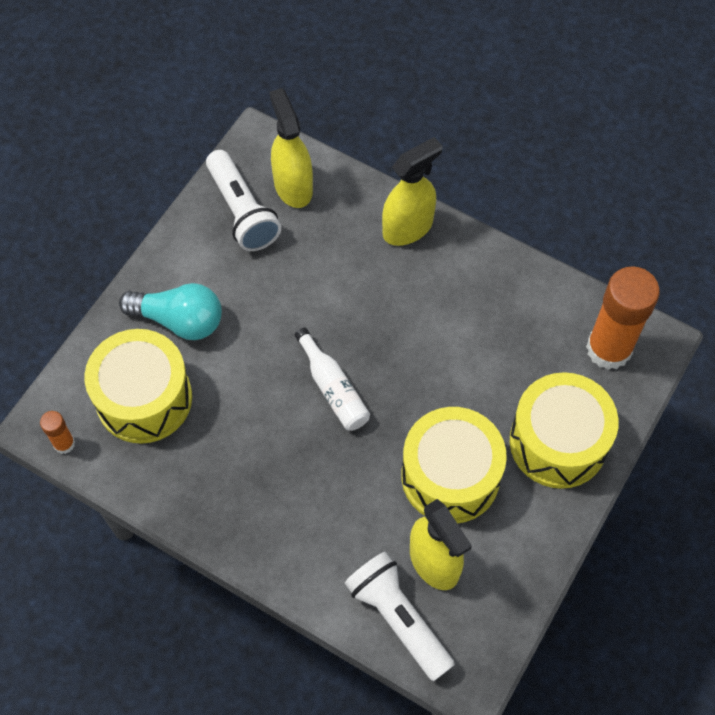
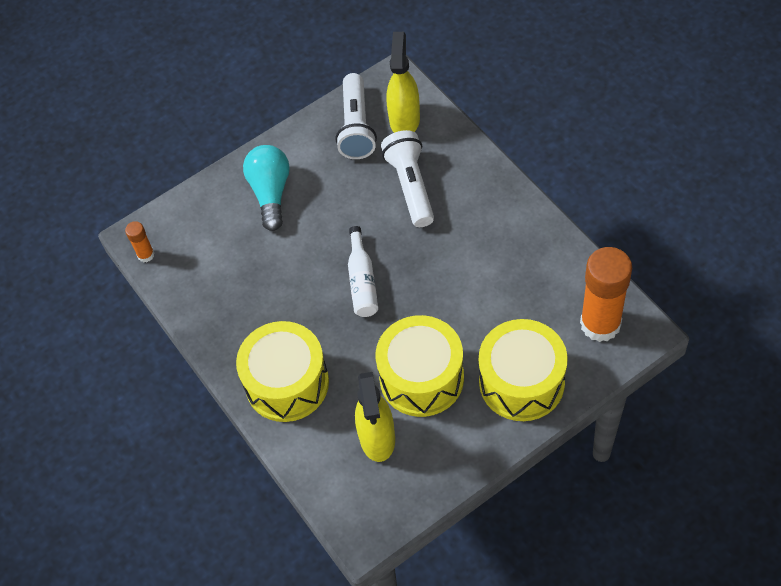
camera: 30 degrees right, 5 degrees down
yellow drum [84,329,192,444] -> yellow drum moved to [236,321,329,422]
turquoise light bulb [119,283,222,340] -> turquoise light bulb turned 135 degrees counterclockwise [243,145,290,231]
white flashlight [345,552,455,681] -> white flashlight moved to [381,130,434,227]
yellow spray bottle [382,137,443,246] -> none

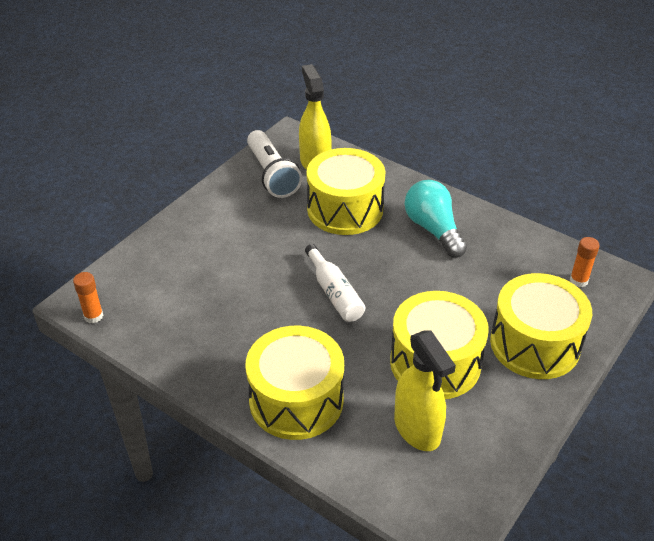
camera: 25 degrees left, 15 degrees down
turquoise light bulb [243,145,290,231] -> turquoise light bulb moved to [405,180,467,258]
white flashlight [381,130,434,227] -> yellow drum [307,148,385,235]
orange glue stick [580,247,632,342] -> orange glue stick [570,237,600,287], size x0.45

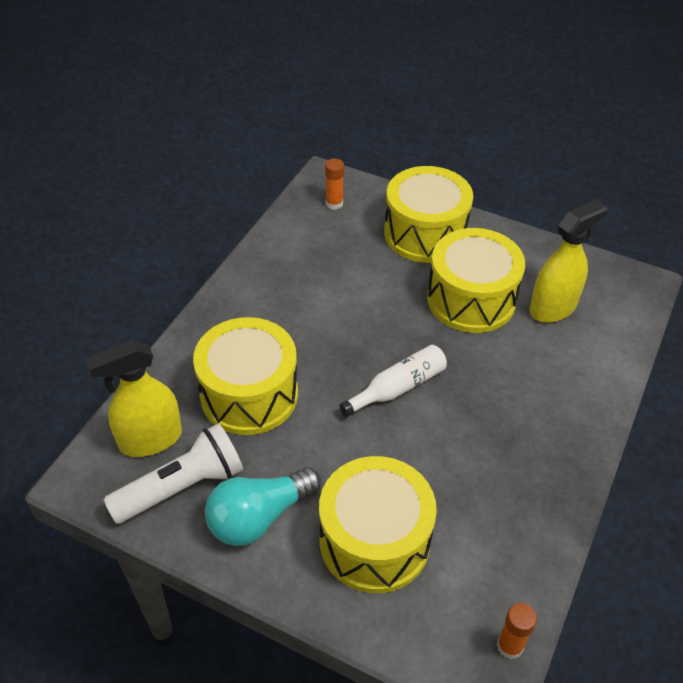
camera: 100 degrees left, 5 degrees up
yellow drum [245,326,344,440] -> yellow drum moved to [319,456,437,593]
turquoise light bulb [405,180,467,258] -> turquoise light bulb moved to [205,467,321,546]

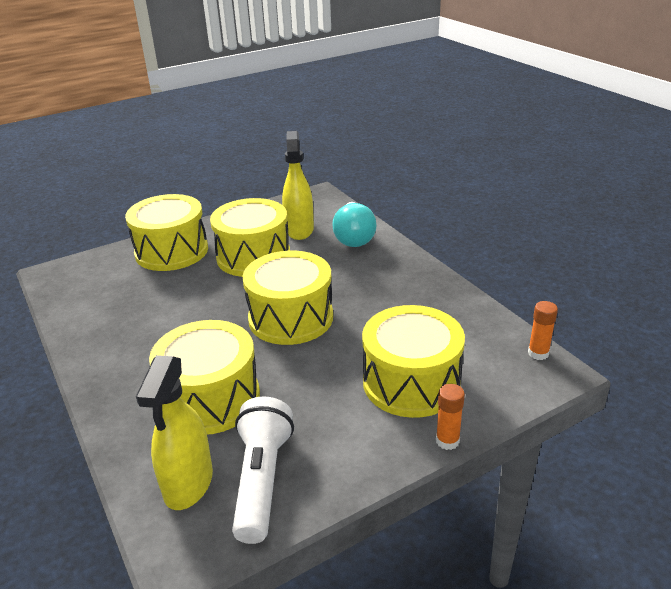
camera: 55 degrees left, 15 degrees down
turquoise light bulb [205,467,321,546] -> turquoise light bulb moved to [332,202,376,247]
orange glue stick [325,158,344,210] -> orange glue stick moved to [436,384,465,450]
white bottle [339,345,447,417] -> yellow drum [243,251,333,345]

